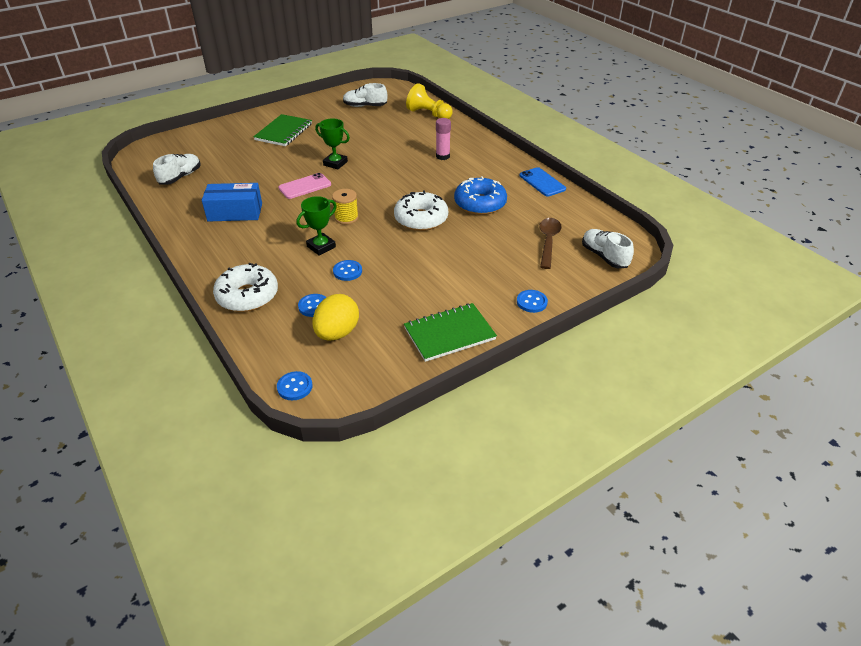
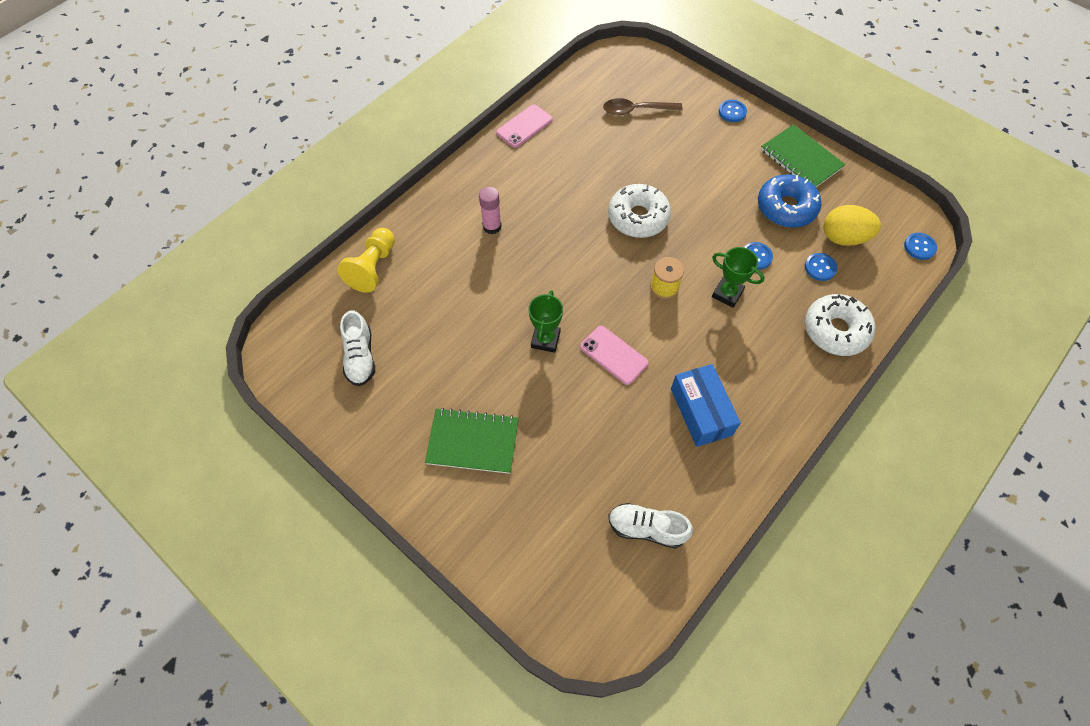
camera: 105 degrees left, 20 degrees up
blue donut [454,176,507,215] -> blue donut moved to [758,174,821,228]
blue phone [519,167,566,197] -> pink phone [496,105,553,148]
white shoe [582,229,634,268] -> none

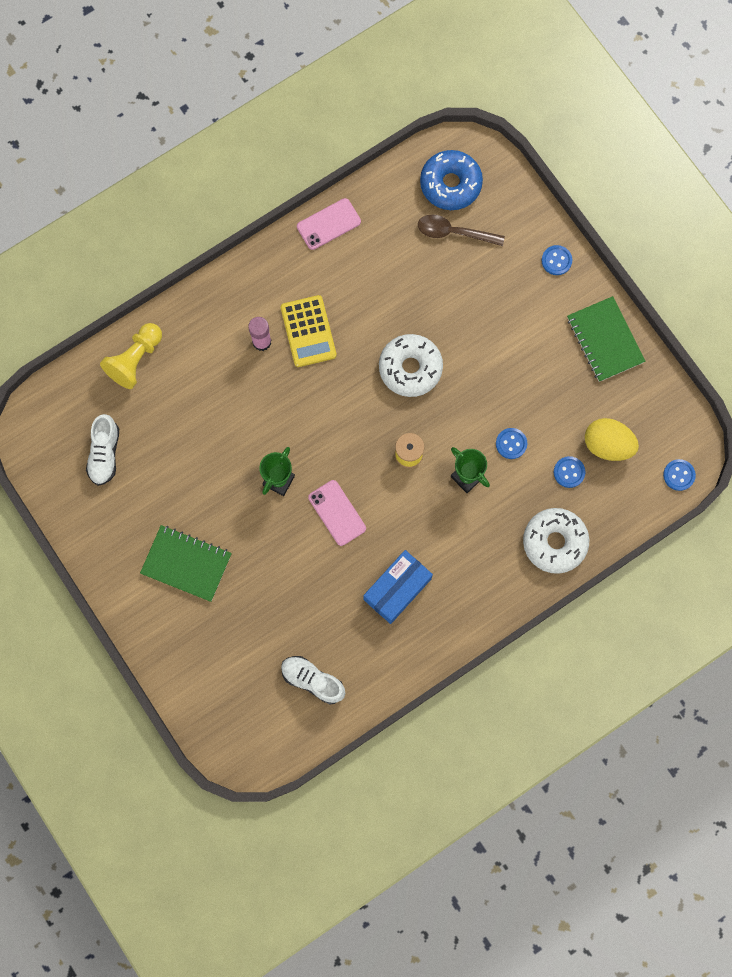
camera: 15 degrees right, 15 degrees up
blue box [671,364,741,447] -> blue box turned 45 degrees clockwise [363,550,433,624]
blue donut [758,174,821,228] -> blue donut moved to [420,150,483,210]
none -> yellow calculator [281,295,337,367]

